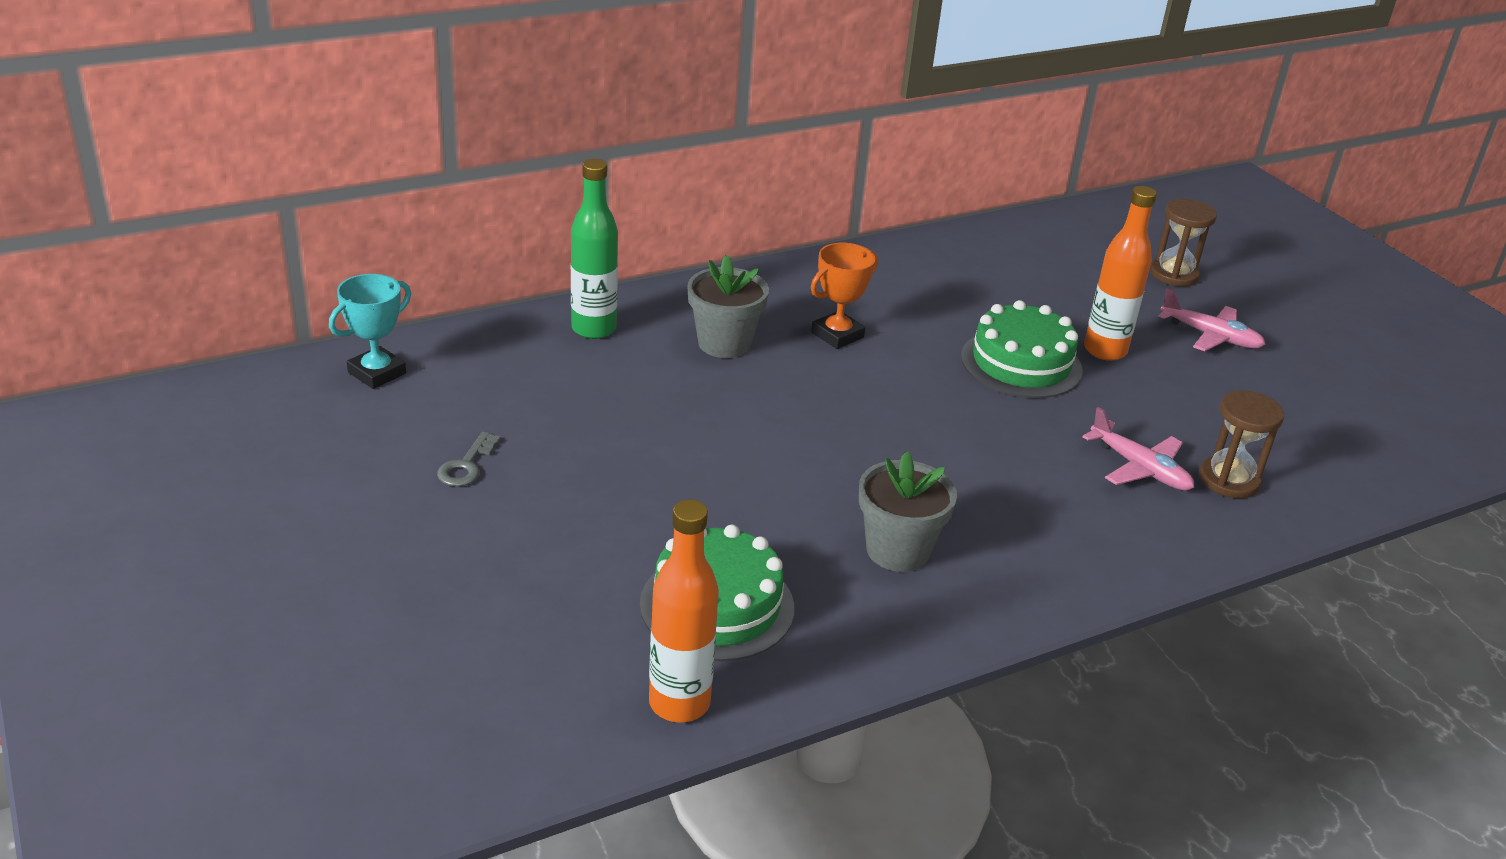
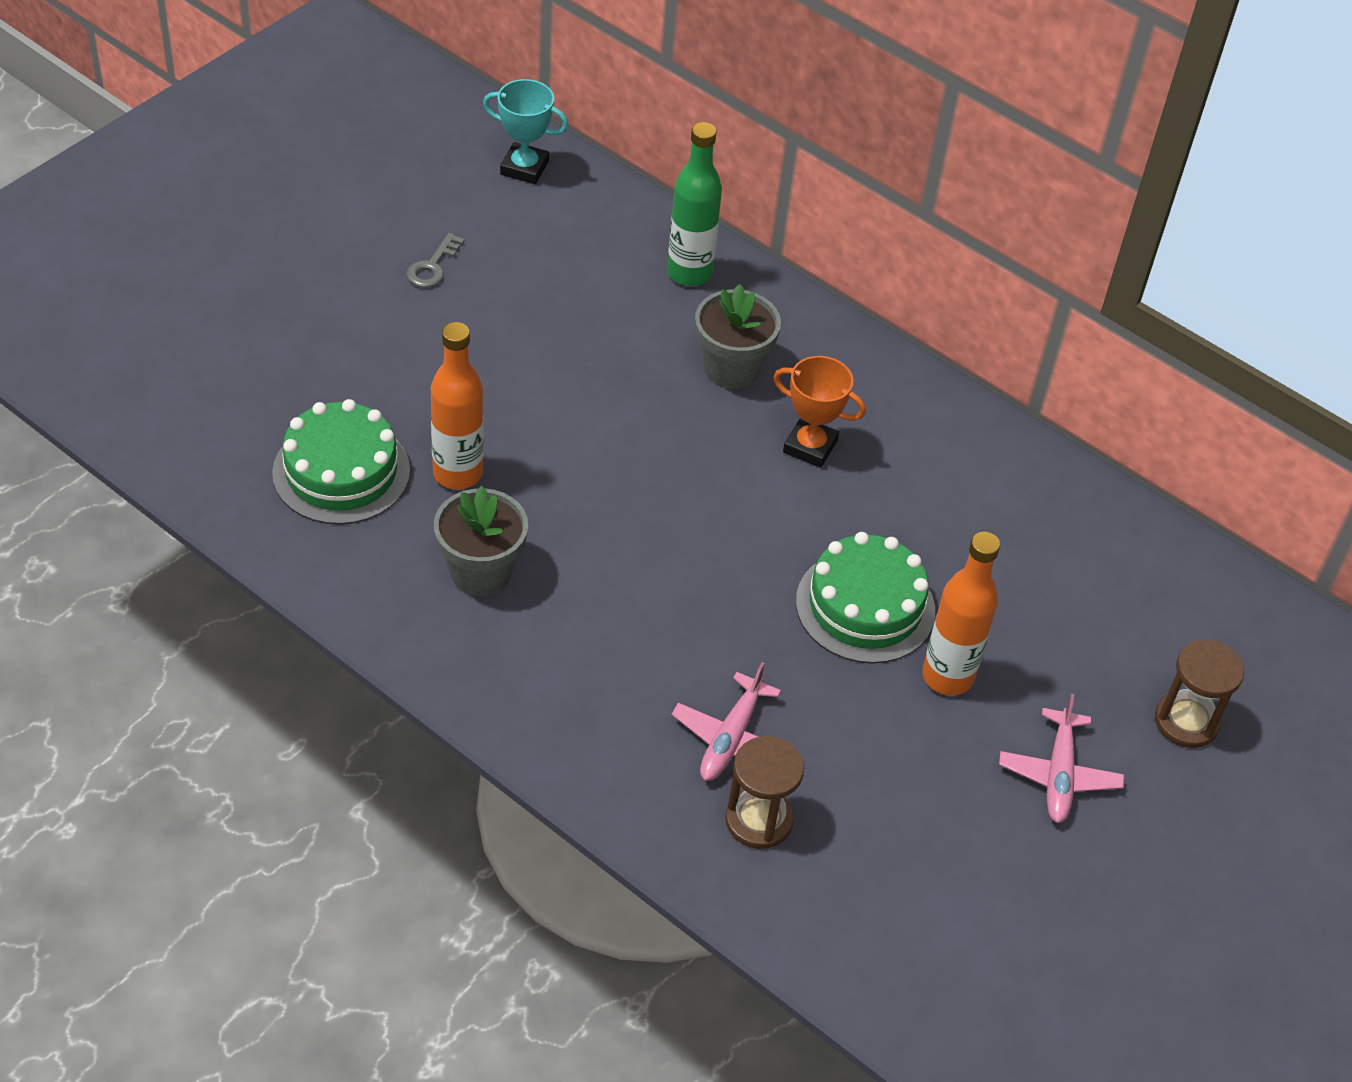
camera: 65 degrees right, 15 degrees up
grey key [437,432,501,487] -> grey key turned 60 degrees counterclockwise [407,233,465,288]
orange bottle [649,499,719,722] -> orange bottle moved to [431,322,484,489]

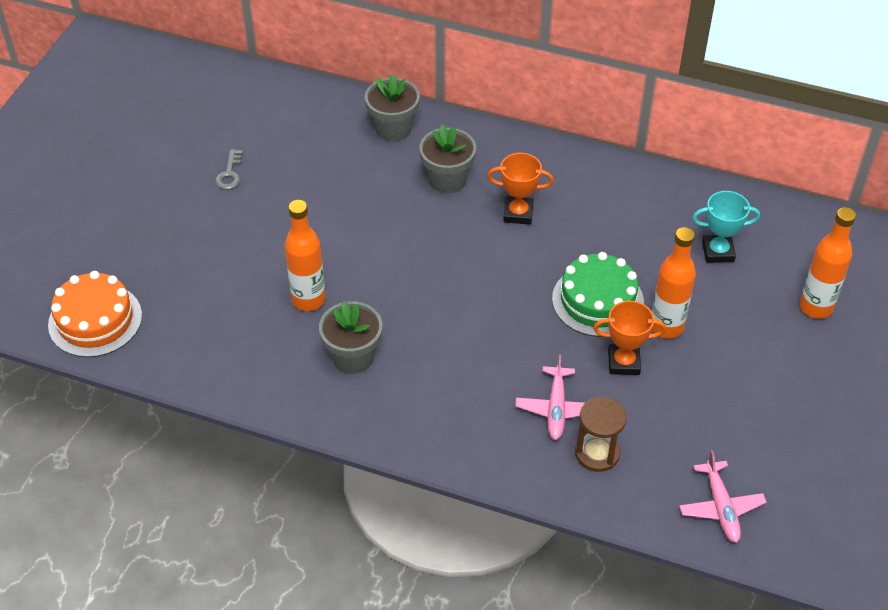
camera: 15 degrees left, 0 degrees up
green cake [272,399,410,525] -> none
turquoise trophy [483,79,569,184] -> turquoise trophy moved to [692,191,760,263]
green bottle [667,122,722,286] -> grey flower pot [365,74,420,142]
pink plane [999,694,1124,823] -> pink plane moved to [679,450,767,543]
brown hourglass [1155,639,1245,748] -> orange bottle [800,207,856,319]
none -> orange cake [48,271,142,357]
none -> orange trophy [593,301,666,375]

